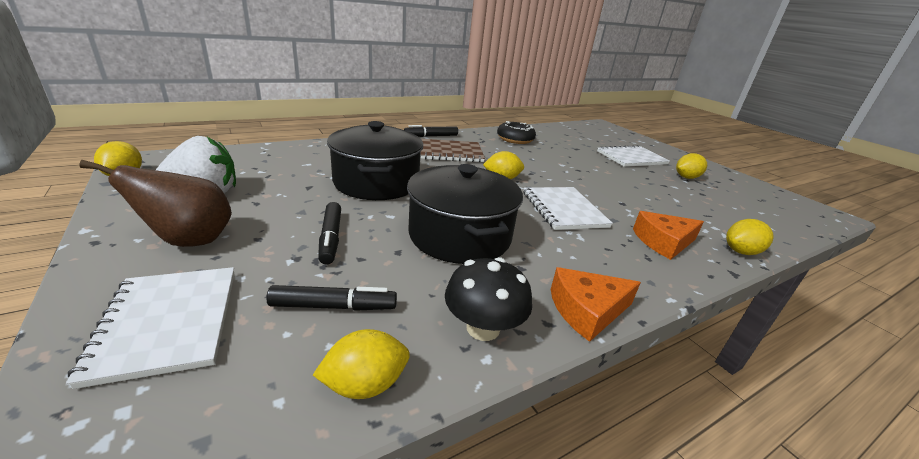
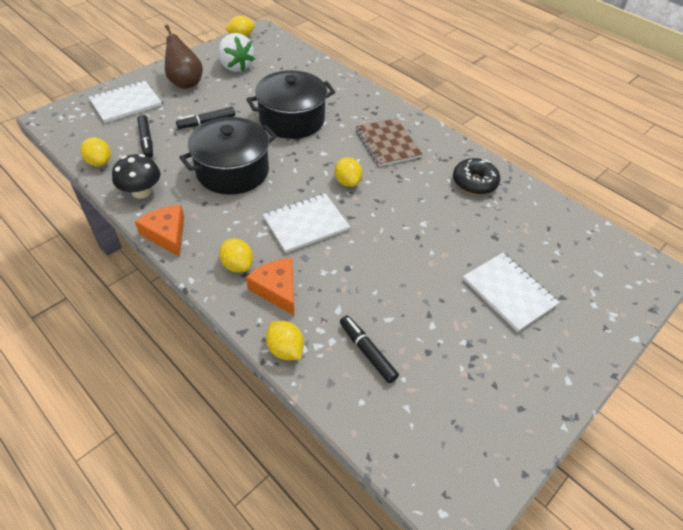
camera: 75 degrees right, 20 degrees up
black marker [404,125,458,137] -> black marker moved to [340,315,399,383]
yellow lemon [676,153,707,179] -> yellow lemon moved to [219,238,253,273]

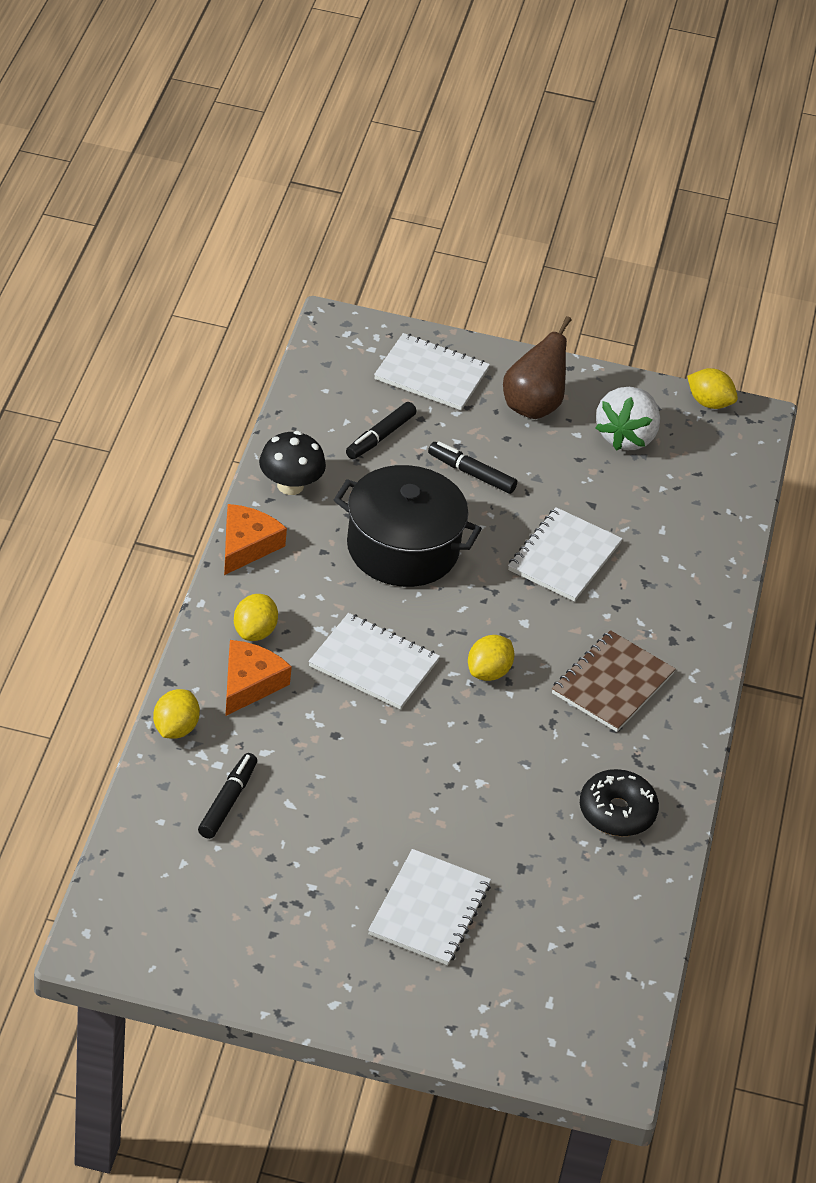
camera: 55 degrees right, 5 degrees down
yellow lemon [81,137,111,167] -> none
black pot [247,70,335,139] -> white notebook [508,507,622,602]

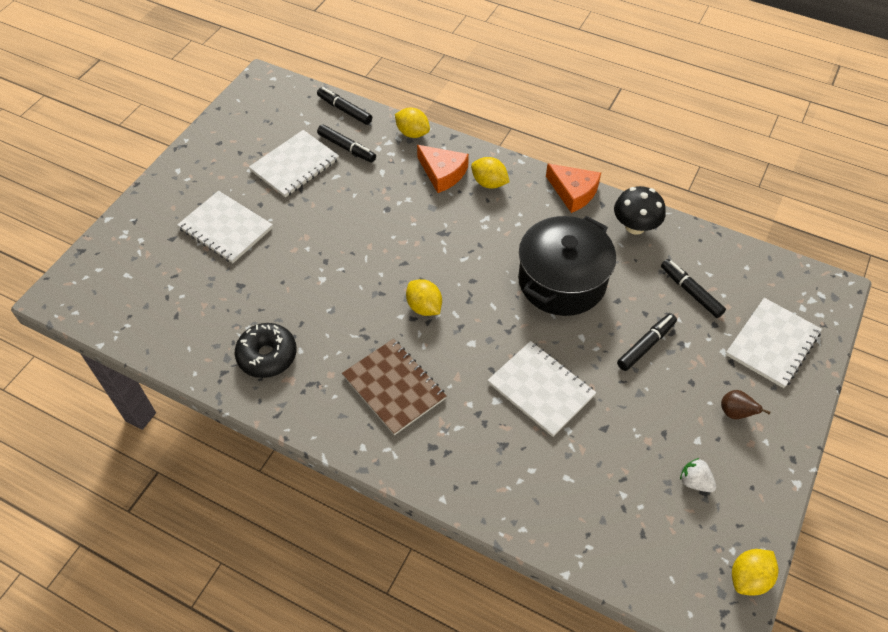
camera: 110 degrees right, 10 degrees up
white notebook [308,613,440,710] -> white notebook moved to [249,130,339,197]
brown pear [503,316,572,419] -> brown pear [721,390,770,419], size x0.51
white strawberry [595,387,660,451] -> white strawberry [680,458,716,492], size x0.50
none -> black marker [317,87,372,125]

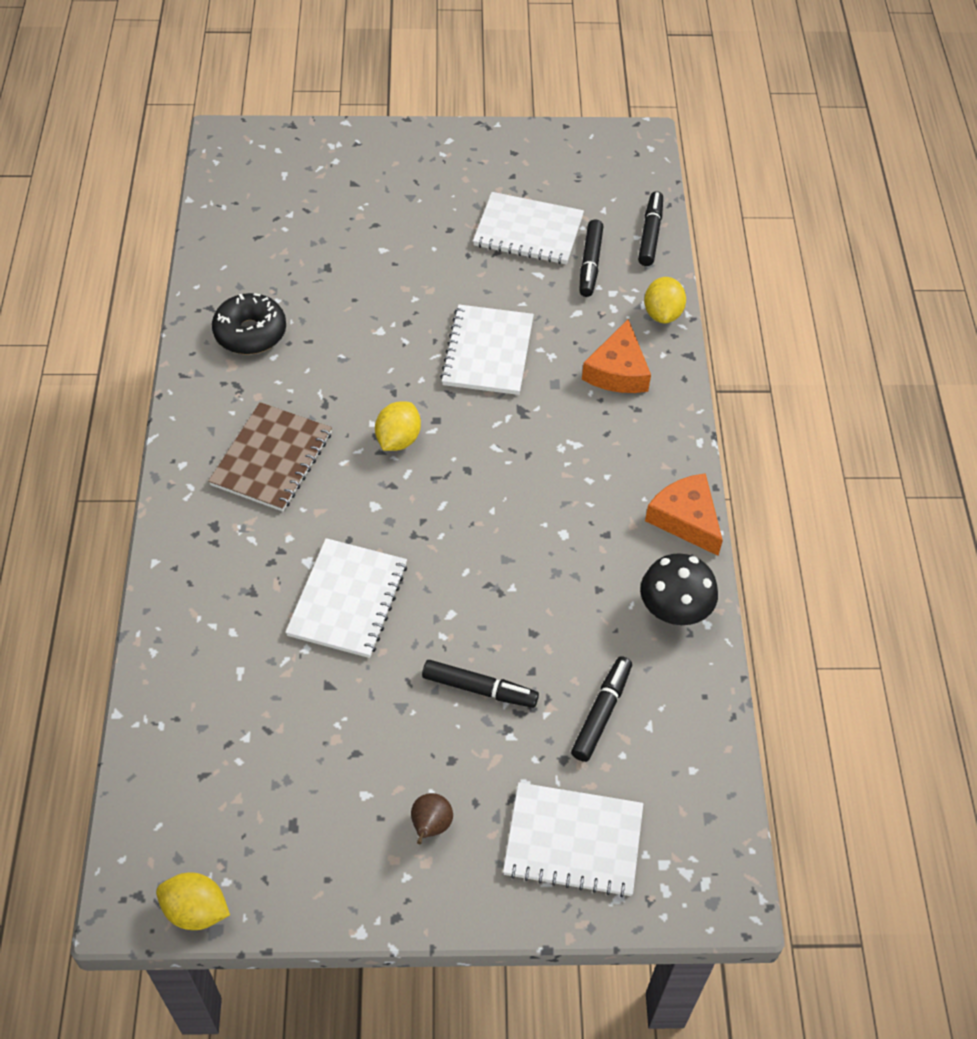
camera: 60 degrees right, 0 degrees up
white notebook [177,191,273,263] -> white notebook moved to [440,305,534,395]
yellow lemon [471,157,509,188] -> none
black pot [518,216,616,316] -> none
orange cheese [546,164,601,213] -> orange cheese turned 135 degrees clockwise [645,473,723,556]
white strawberry [680,458,716,492] -> none

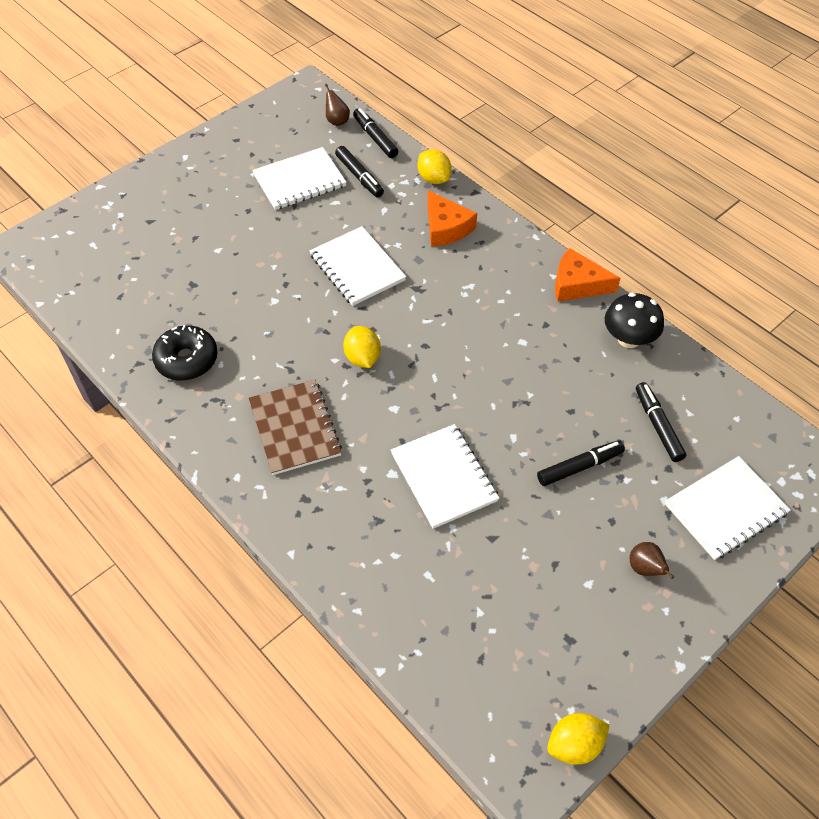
camera: 40 degrees left, 0 degrees up
none -> brown pear [325,84,350,126]

